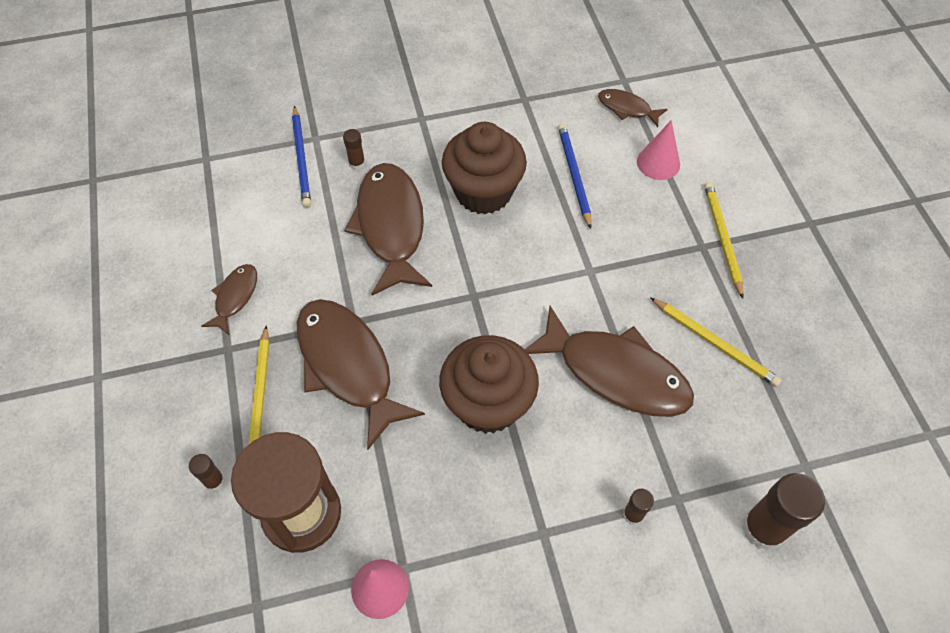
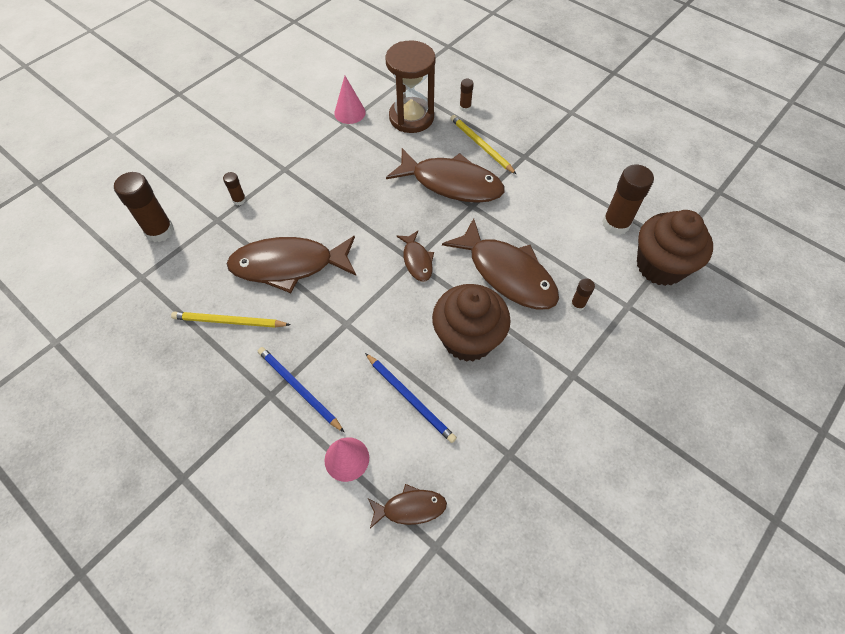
camera: 145 degrees right, 0 degrees up
brown fish [201,264,257,335] -> brown fish moved to [397,231,434,281]
blue pencil [292,106,311,207] -> blue pencil moved to [258,347,344,432]
brown cupcake [439,335,539,434] -> brown cupcake moved to [637,210,713,286]
yellow pencil [704,182,744,299] -> none
none -> brown glue stick [602,165,654,235]

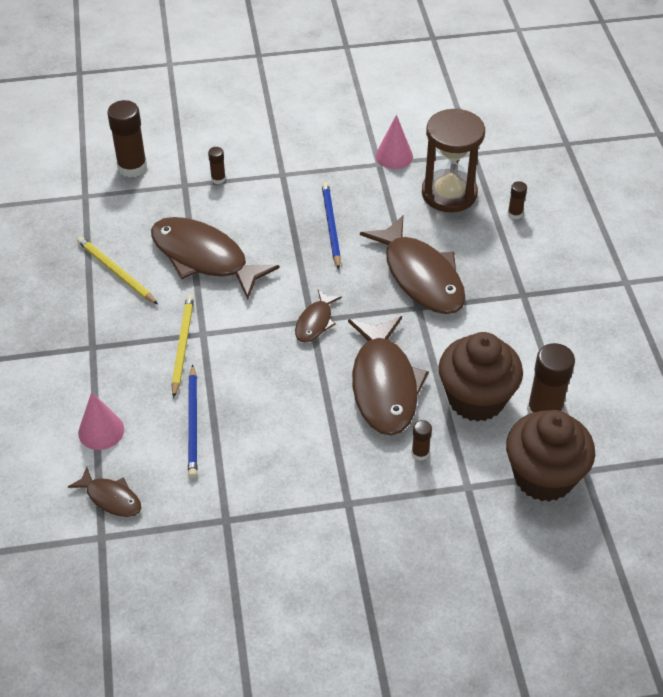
camera: 40 degrees right, 10 degrees down
blue pencil [258,347,344,432] -> blue pencil moved to [322,182,341,269]
brown cupcake [432,284,511,362] -> brown cupcake moved to [438,332,523,422]
yellow pencil [450,115,516,174] -> yellow pencil moved to [171,294,194,398]

